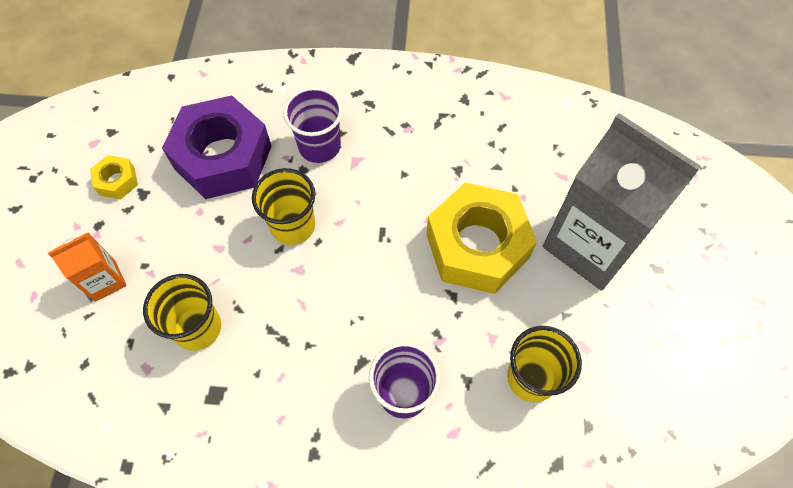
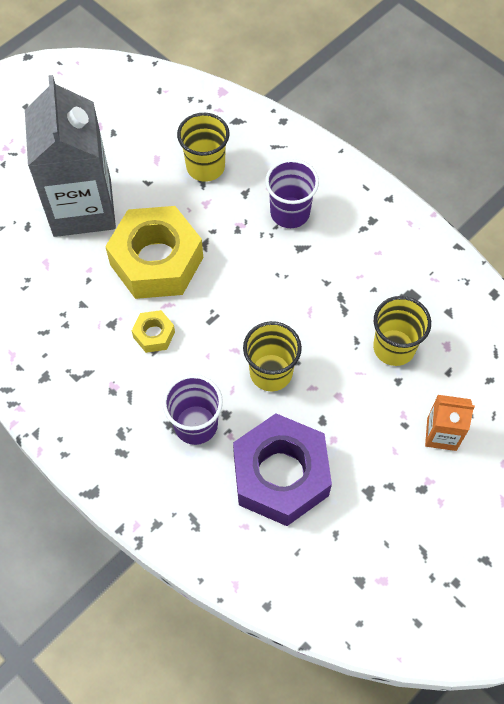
camera: 140 degrees left, 0 degrees up
yellow nut [90,155,138,200] -> yellow nut moved to [132,310,175,353]

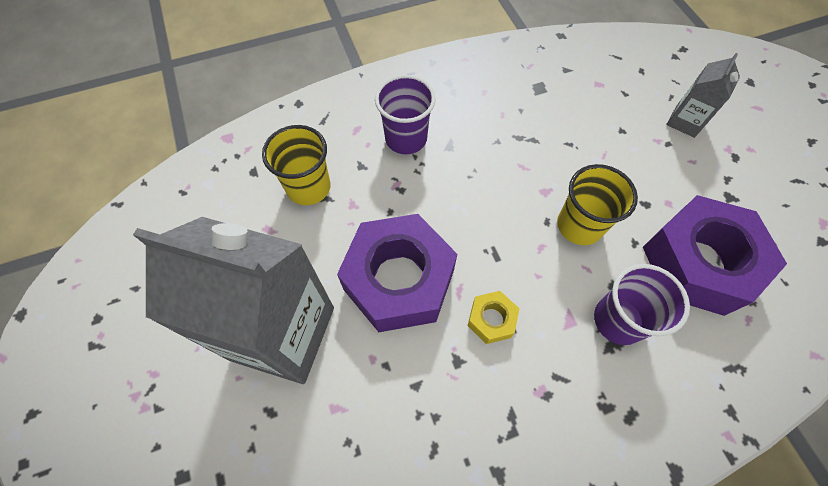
camera: 65 degrees left, 0 degrees up
yellow nut [105,206,203,299] -> purple nut [337,214,457,332]
yellow cup [373,296,431,366] -> none
orange carton [425,395,475,451] -> grey carton [666,53,740,138]

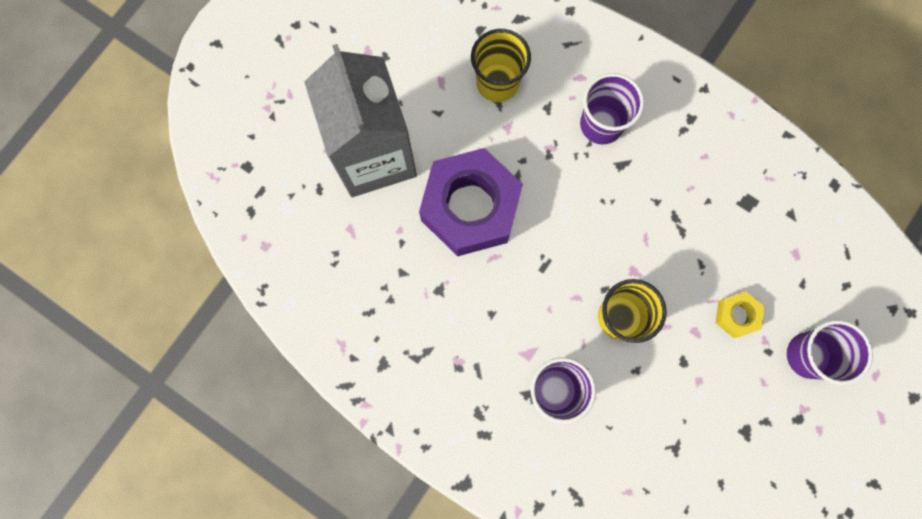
camera: 55 degrees right, 15 degrees up
yellow nut [468,291,519,344] -> yellow nut moved to [716,291,765,338]
purple nut [643,195,787,316] -> none
grey carton [666,53,740,138] -> purple cup [787,320,873,385]

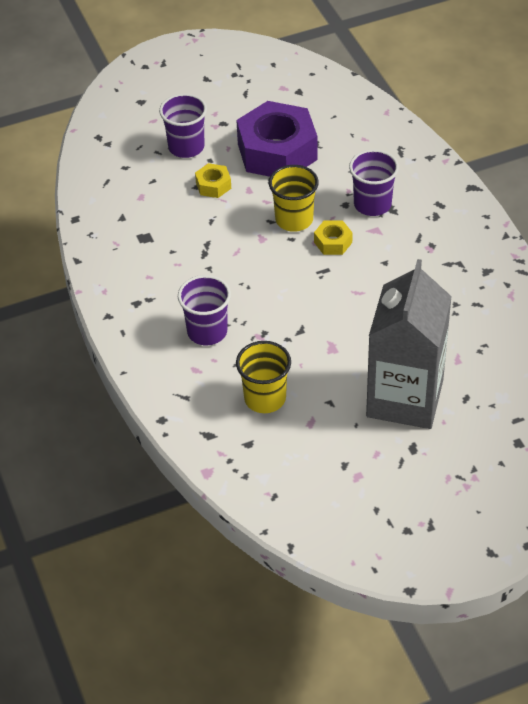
camera: 145 degrees left, 30 degrees down
purple nut [419,148,523,256] -> purple nut moved to [236,101,317,177]
none -> yellow nut [314,221,353,255]

